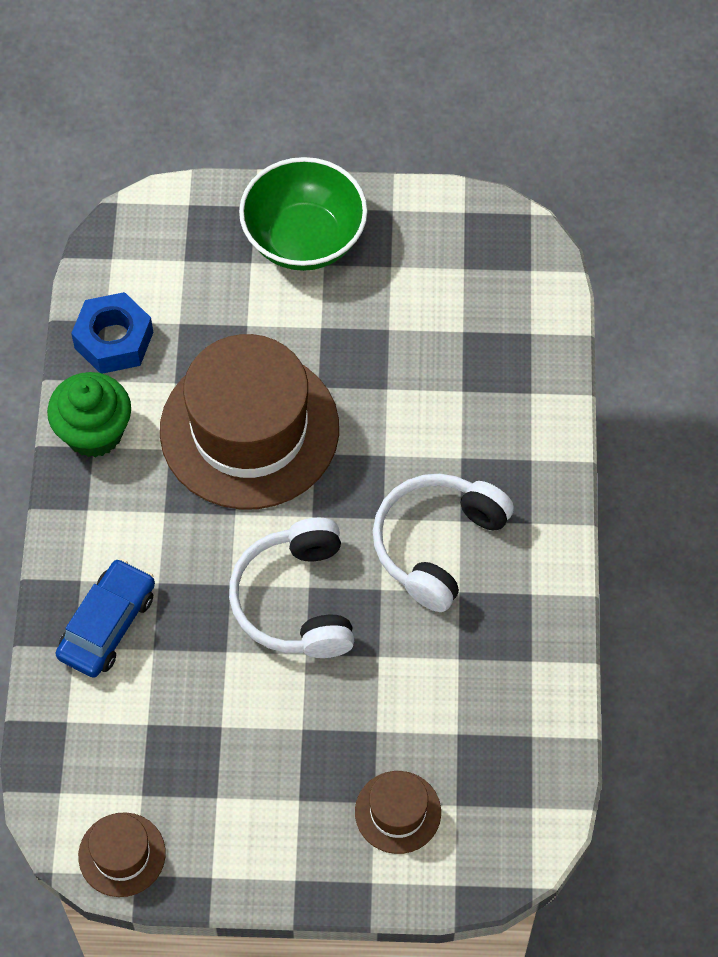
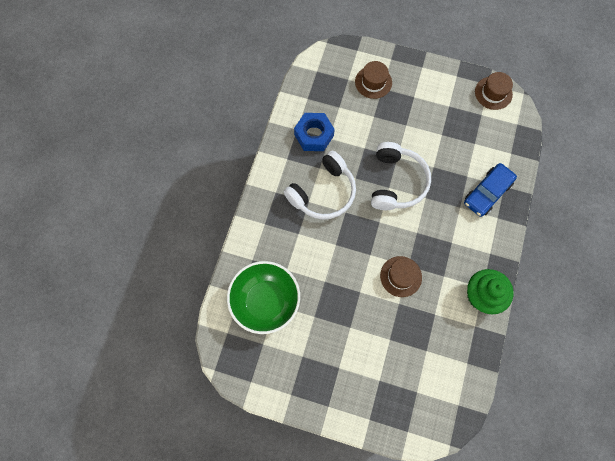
camera: 165 degrees left, 10 degrees up
blue nut [71,292,153,374] -> blue nut moved to [294,113,335,151]
brown hat [160,334,339,509] -> brown hat [380,256,422,297], size x0.44
green bowl [239,157,367,271] -> green bowl moved to [227,261,300,334]

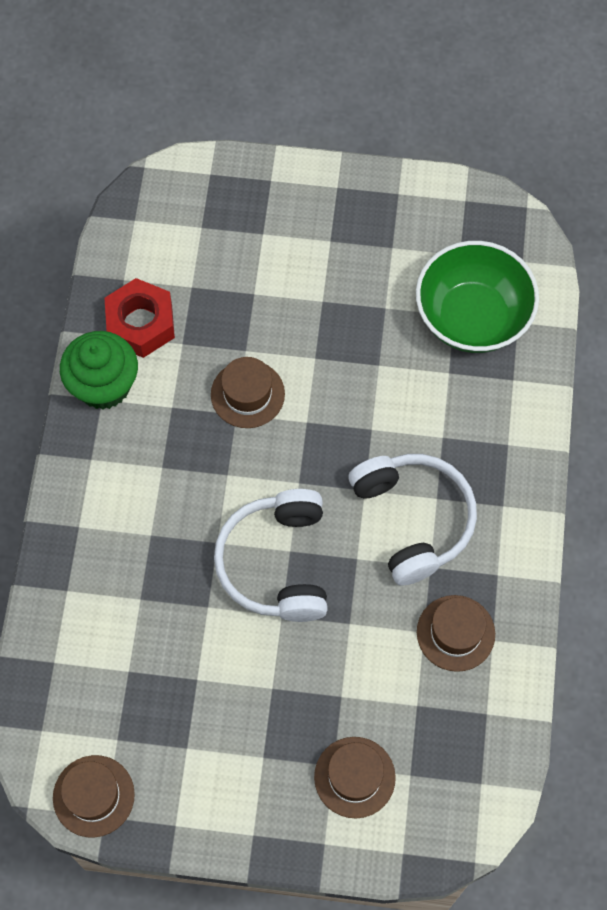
camera: 170 degrees right, 5 degrees down
white headphones [284,151,356,220] -> white headphones turned 120 degrees clockwise [349,454,477,586]
blue nut [294,113,335,151] -> brown hat [417,595,495,672]
blue car [464,163,517,217] -> none
none -> red nut [105,278,175,358]

